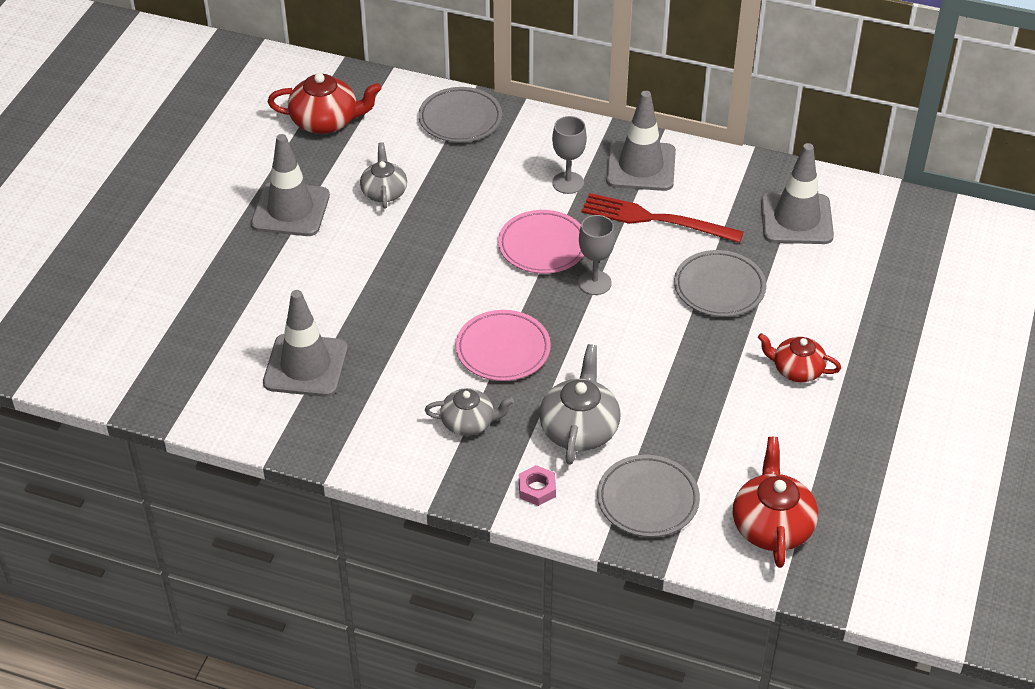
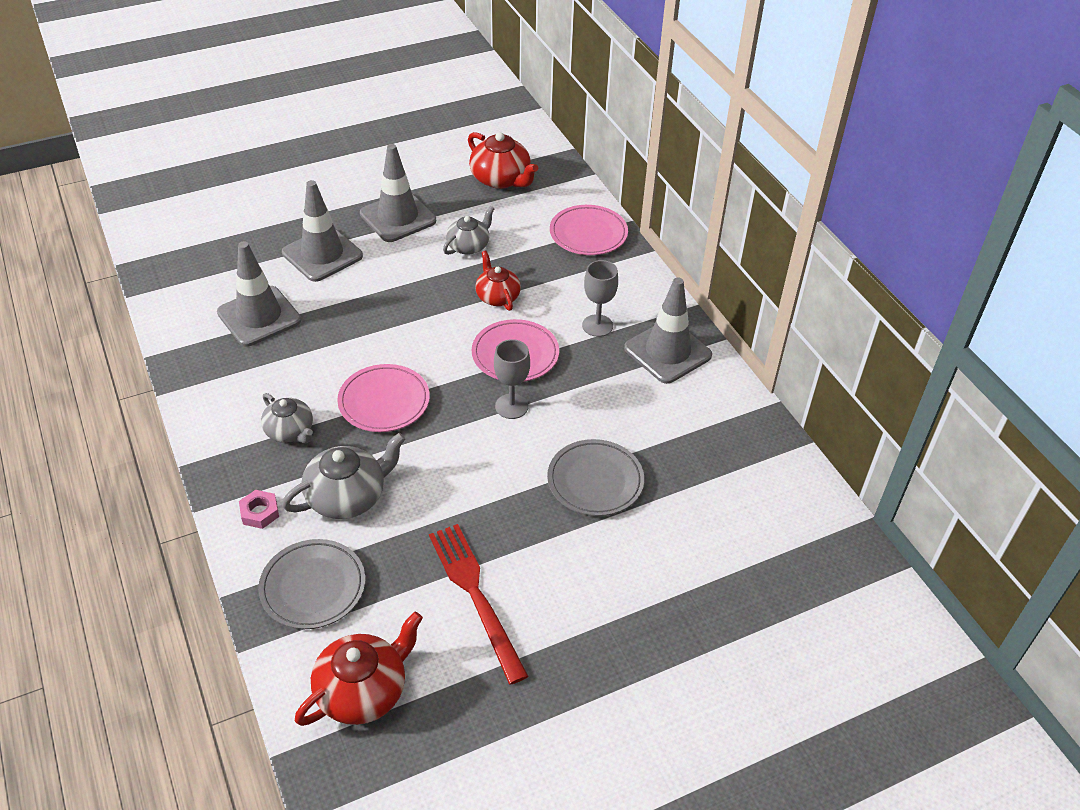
camera: 45 degrees right, 0 degrees up
grey plate [418,87,502,142] -> pink plate [550,205,628,255]
red fork [581,193,744,243] -> red fork moved to [429,524,529,685]
red teapot [758,333,841,382] -> red teapot moved to [475,251,521,311]
grey traffic cone [761,143,834,244] -> grey traffic cone moved to [282,180,363,282]

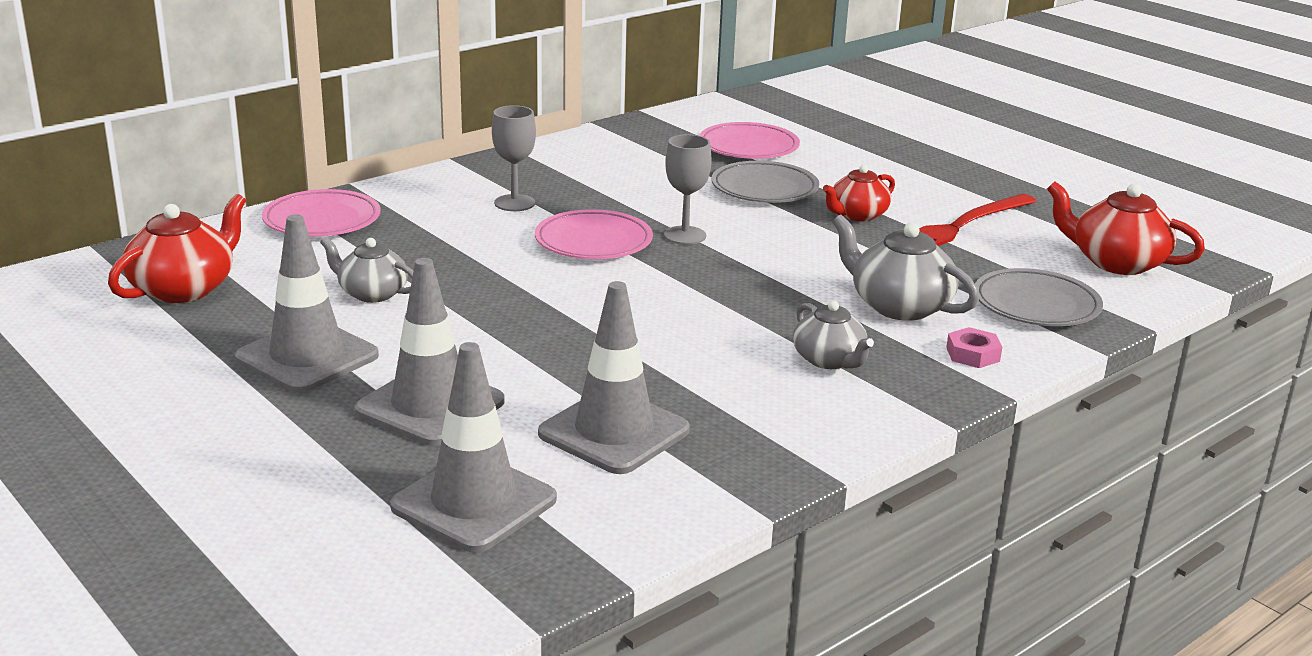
camera: 105 degrees left, 20 degrees down
grey teapot [261,393,313,443] -> grey teapot turned 120 degrees clockwise [793,300,874,369]
pink plate [337,364,430,432] -> pink plate moved to [699,122,800,159]
red teapot [475,251,521,311] -> red teapot moved to [823,165,895,221]
grey traffic cone [624,277,712,384] -> grey traffic cone moved to [390,342,557,553]

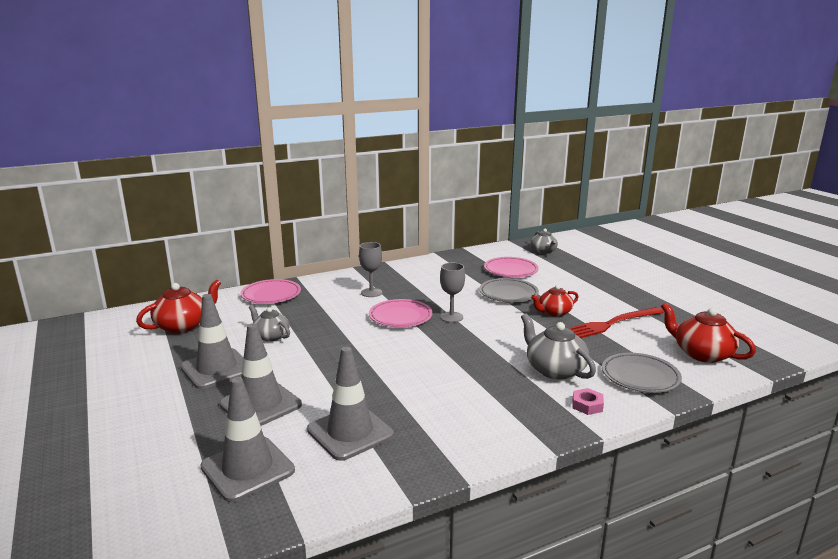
camera: 15 degrees right, 5 degrees down
grey teapot [793,300,874,369] -> grey teapot moved to [530,229,558,254]

